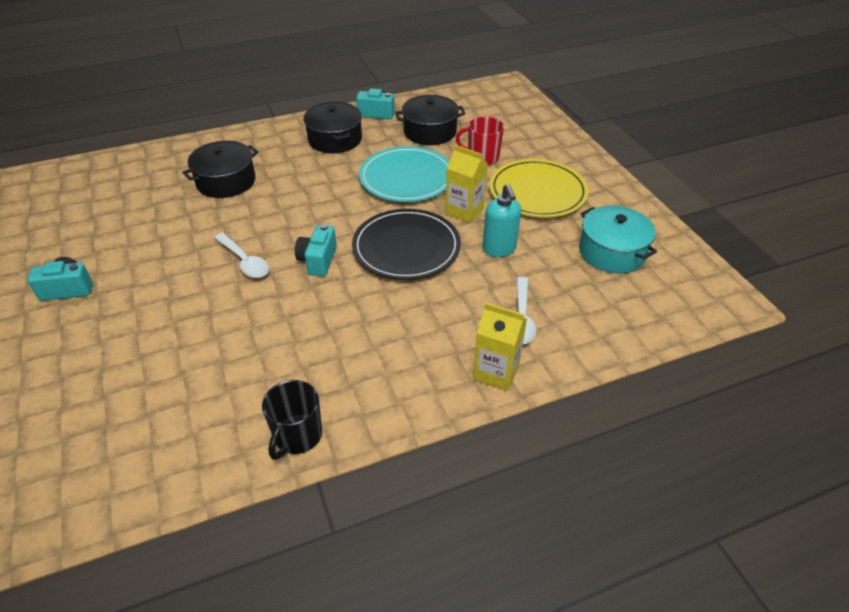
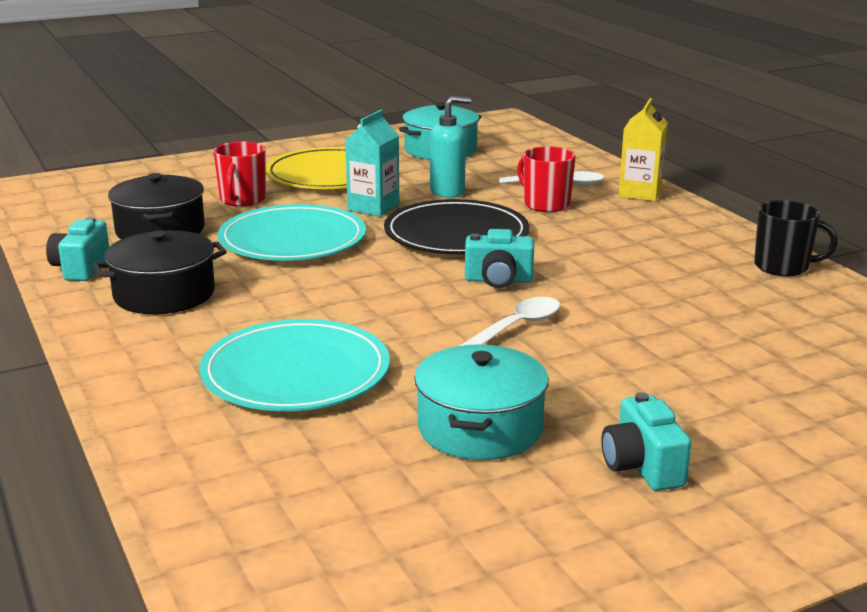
camera: 95 degrees left, 20 degrees down
black pot [182,141,258,198] -> turquoise plate [199,319,390,411]
yellow carton [445,145,488,223] -> turquoise carton [345,110,399,217]
none -> turquoise pot [414,344,549,460]
none -> red mug [517,146,576,212]

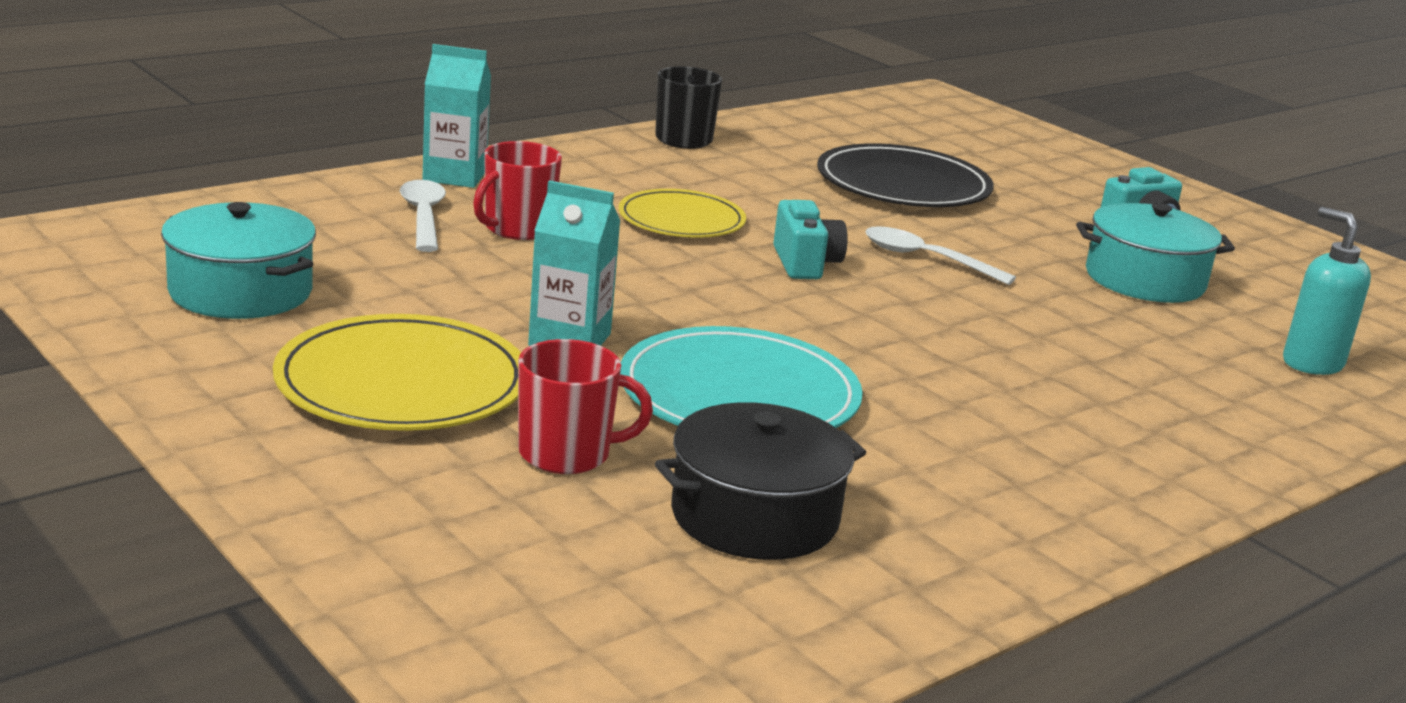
camera: 105 degrees left, 0 degrees up
turquoise camera [46,217,109,281] -> none
black pot [93,230,227,314] -> none
turquoise plate [199,319,390,411] -> none
black plate [384,199,529,254] -> black plate moved to [817,143,994,207]
turquoise soap dispenser [430,96,471,198] -> turquoise soap dispenser moved to [1283,207,1371,375]
yellow carton [618,98,668,201] -> turquoise carton [422,44,491,188]
none -> yellow plate [619,189,746,238]

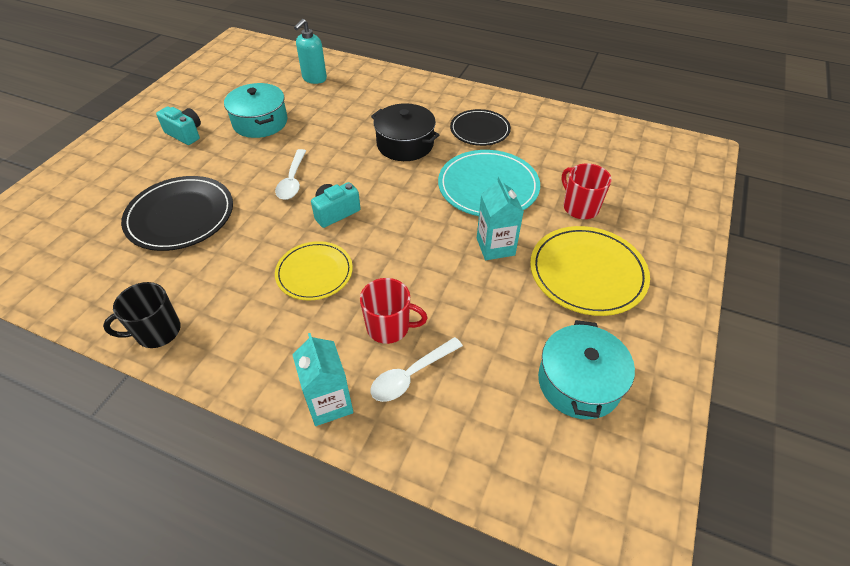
camera: 115 degrees left, 25 degrees up
black pot [655,402,866,560] -> black pot moved to [371,103,440,161]
none -> black plate [450,109,511,146]

